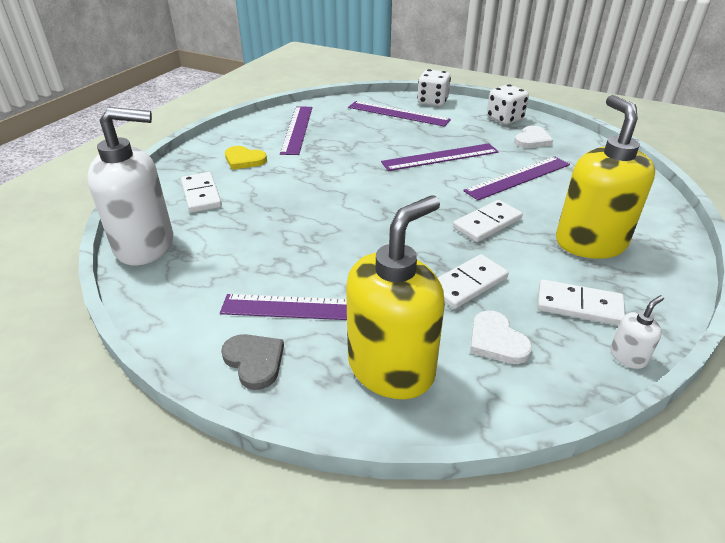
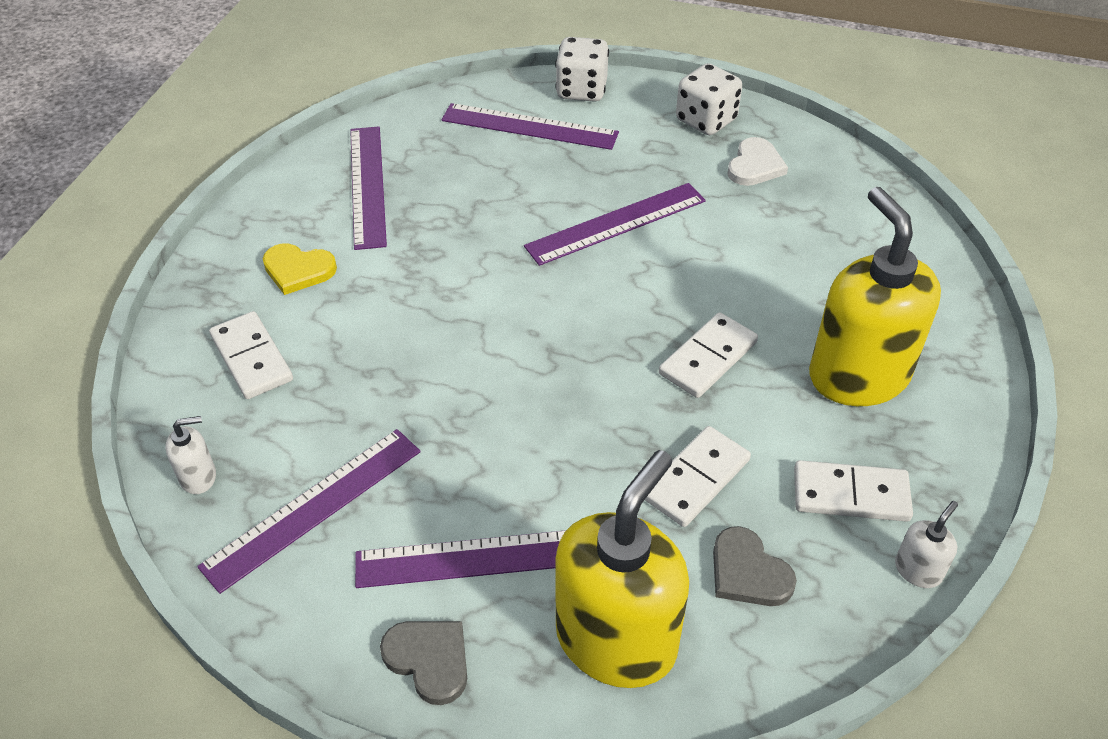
camera: 10 degrees left, 10 degrees up
white soap dispenser [87,107,173,265] -> white soap dispenser [166,416,216,494], size x0.41
purple ruler [463,156,570,200] -> purple ruler moved to [197,429,421,594]
white heart [470,311,532,364] -> grey heart [713,526,797,606]

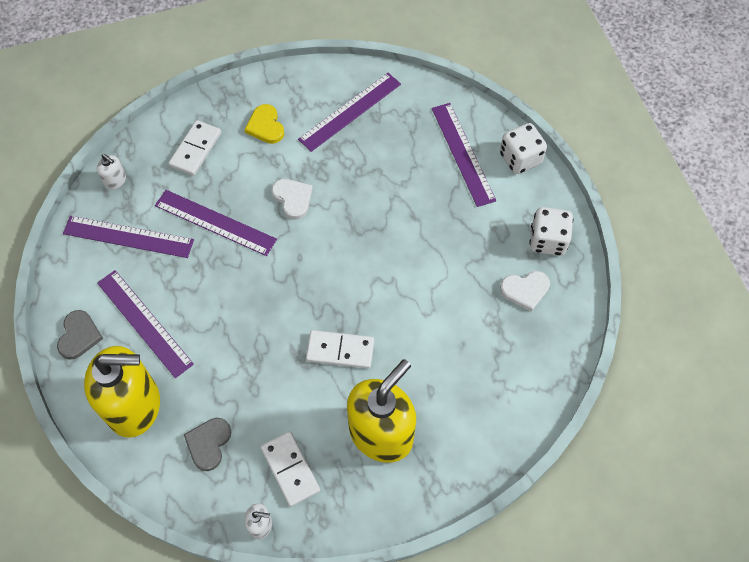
camera: 55 degrees right, 15 degrees up
purple ruler [524,183,706,266] -> purple ruler moved to [155,190,277,256]
white domino [645,426,751,527] -> none
none -> white heart [272,179,313,219]

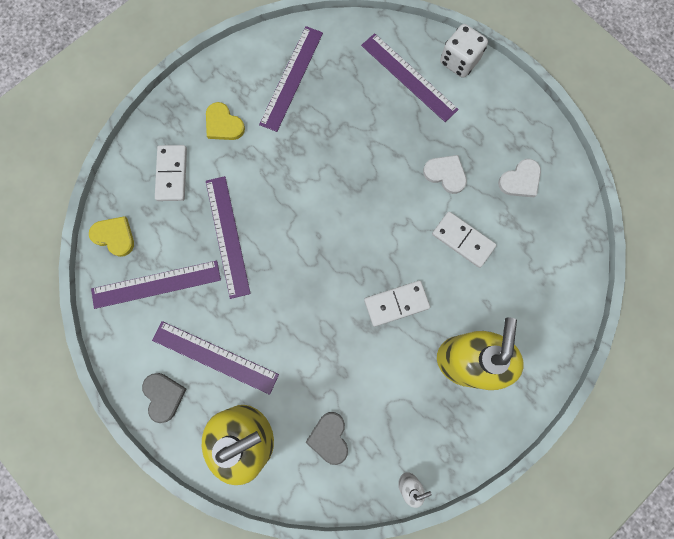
camera: 25 degrees left, 15 degrees up
white soap dispenser [97,154,126,190] -> yellow heart [89,216,134,257]
purple ruler [155,190,277,256] -> purple ruler turned 75 degrees clockwise [206,176,251,299]
white domino [261,431,320,507] -> white domino moved to [432,212,496,268]
white heart [272,179,313,219] -> white heart moved to [423,155,467,194]
white dice [529,207,573,256] -> none

